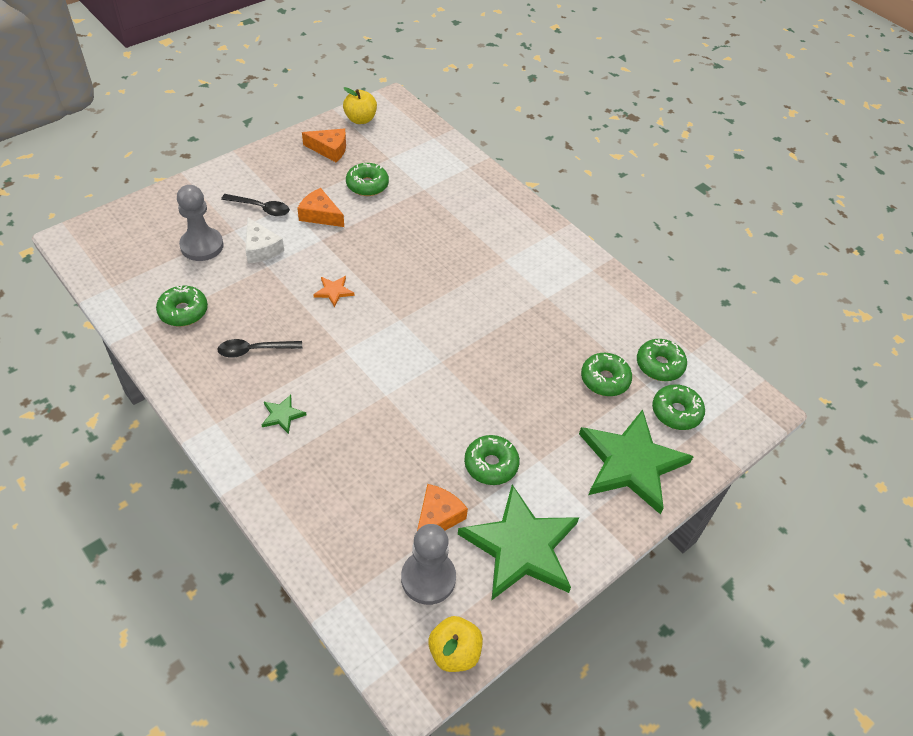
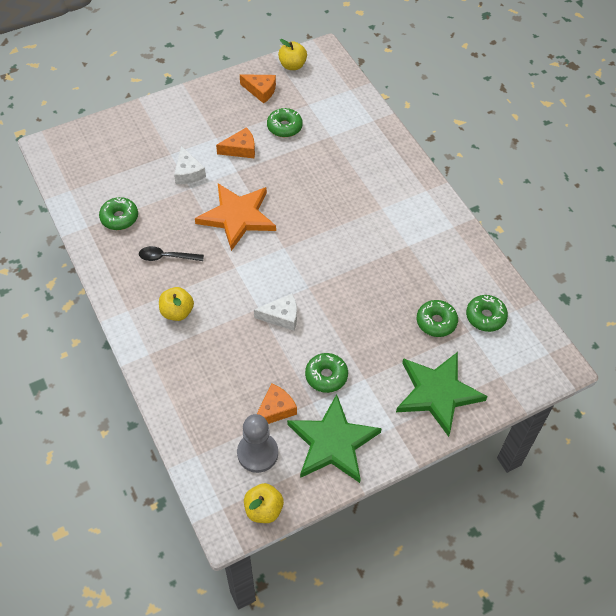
camera: 15 degrees right, 5 degrees up
grey pawn [177,185,224,261] -> none
black spoon [221,194,290,216] -> none
green star [262,395,307,434] -> yellow apple [159,287,194,321]
orange cheese [297,188,344,227] -> orange cheese turned 120 degrees clockwise [216,127,255,159]
orange star [313,276,355,307] -> orange star [195,184,276,251], size x2.50
green donut [652,384,705,430] -> none
none -> white cheese [254,294,297,331]

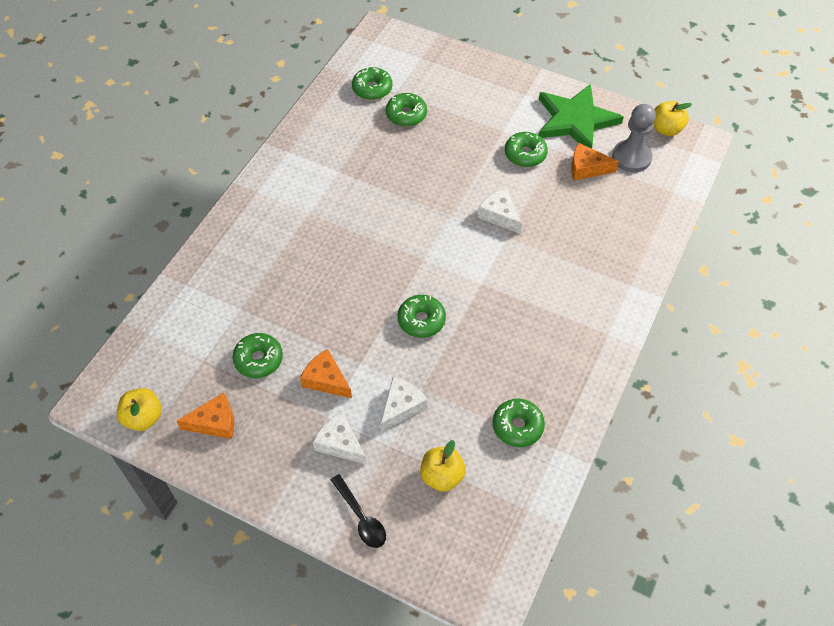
camera: 125 degrees left, 0 degrees up
black spoon [139,246,204,261] -> black spoon moved to [331,474,386,548]
yellow apple [159,287,194,321] -> yellow apple moved to [420,440,466,492]
orange star [195,184,276,251] -> green donut [398,295,446,338]
orange cheese [240,74,276,103] -> orange cheese turned 90 degrees clockwise [177,392,234,439]
green star [396,352,488,437] -> none
none -> white cheese [313,412,366,464]

